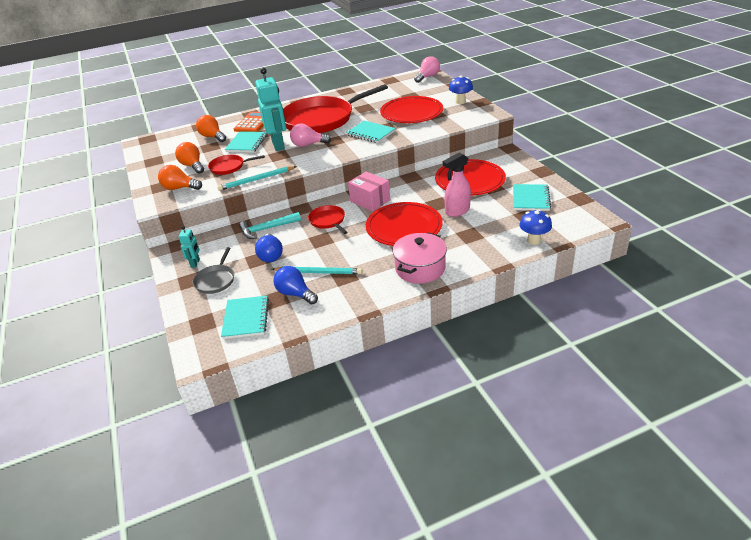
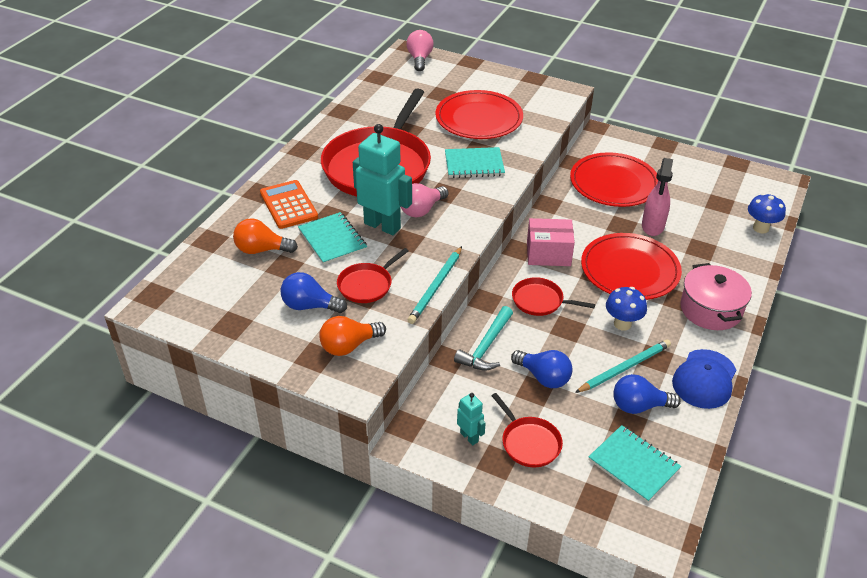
camera: 45 degrees left, 5 degrees up
orange light bulb [175,142,204,174] -> blue light bulb [280,272,347,313]
grey pan [192,247,234,294] -> red pan [492,393,563,467]
blue mushroom [449,75,473,104] -> blue mushroom moved to [606,287,647,331]
turquoise notebook [513,184,551,211] -> none
none -> blue cap [672,349,736,409]

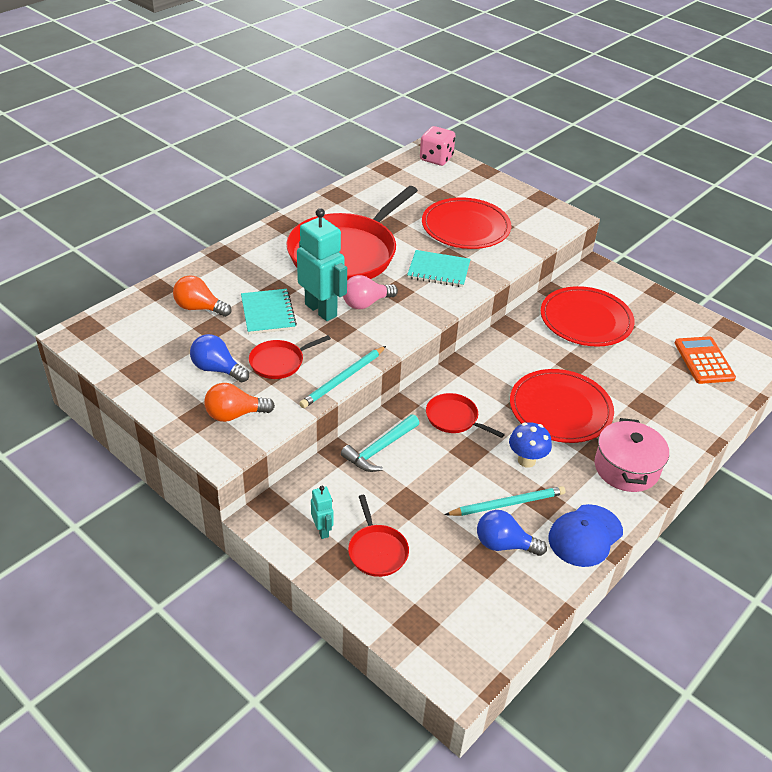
camera: 15 degrees right, 0 degrees up
orange calculator [260,180,318,229] -> orange calculator moved to [675,336,736,384]
pink light bulb [406,30,434,71] -> pink dice [420,126,456,166]
blue light bulb [511,350,573,388] -> none
pink box [527,218,575,266] -> none
turquoise notebook [588,425,681,503] -> none
pink spray bottle [642,158,673,236] -> none
blue mushroom [748,193,786,234] -> none

